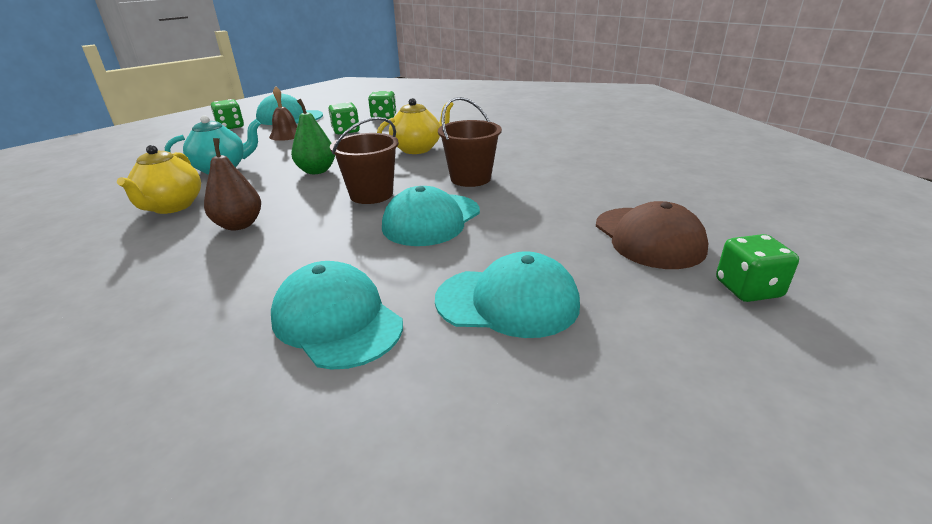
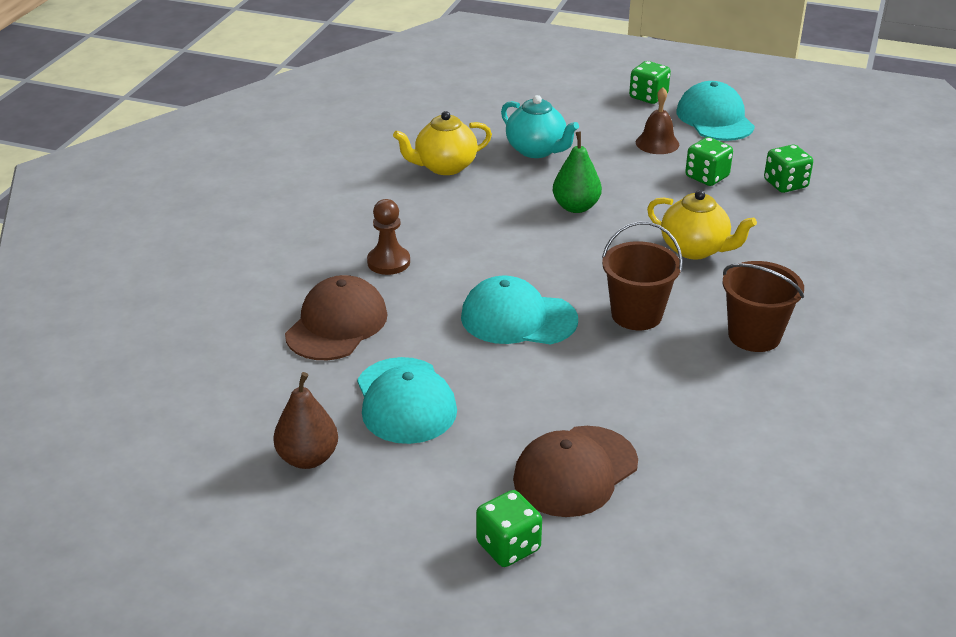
camera: 65 degrees right, 5 degrees up
brown pear [204,138,261,231] -> brown pear moved to [273,372,338,469]
turquoise cap [271,261,403,370] -> brown cap [285,275,388,360]
brown bucket [330,117,399,204] -> brown bucket moved to [723,261,804,352]
none -> brown pawn [367,199,410,275]

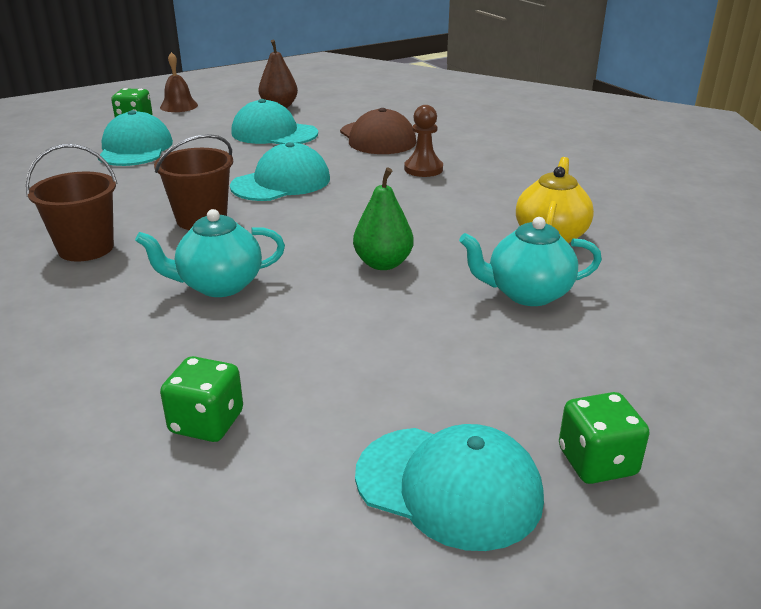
camera: 130 degrees right, 5 degrees down
brown cap [513,426,638,517] -> turquoise cap [98,110,173,166]
brown bell [636,87,679,154] -> brown bell moved to [160,52,198,112]
yellow teapot [647,190,757,259] -> turquoise teapot [135,209,285,297]
green dice [685,137,733,186] -> none

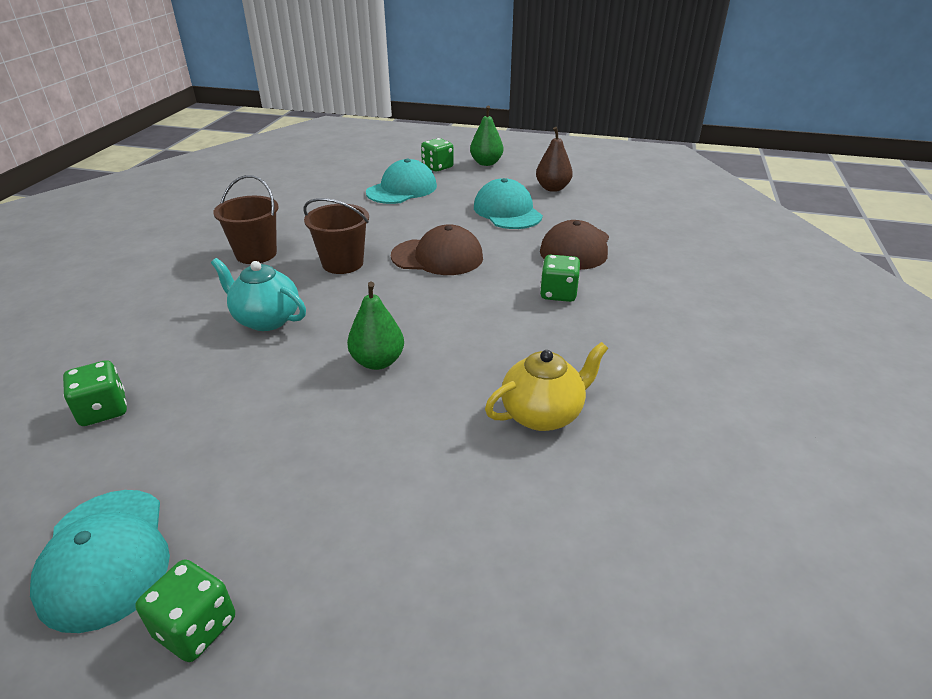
camera: 45 degrees right, 5 degrees up
brown bell [160,52,198,112] -> green pear [470,106,503,166]
turquoise cap [230,142,330,201] -> brown cap [391,224,483,275]
brown pawn [404,105,443,177] -> green dice [540,255,580,302]
turquoise teapot [459,217,602,306] -> none

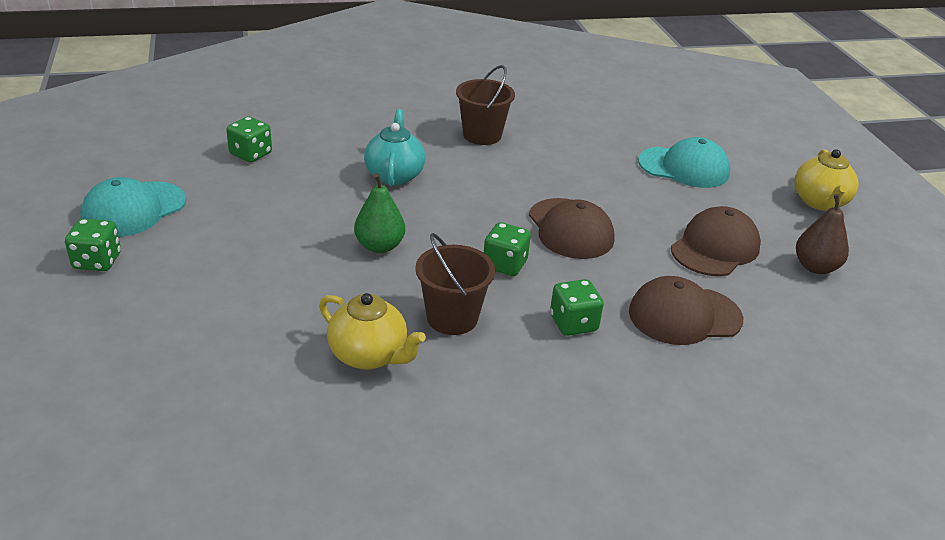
camera: 60 degrees right, 0 degrees up
brown bucket [304,198,369,274] -> brown bucket moved to [415,233,495,335]
green dice [421,138,454,171] -> green dice moved to [484,222,531,276]
green pear [470,106,503,166] -> yellow teapot [795,149,858,211]
turquoise cap [474,178,543,229] -> brown cap [671,206,761,276]

